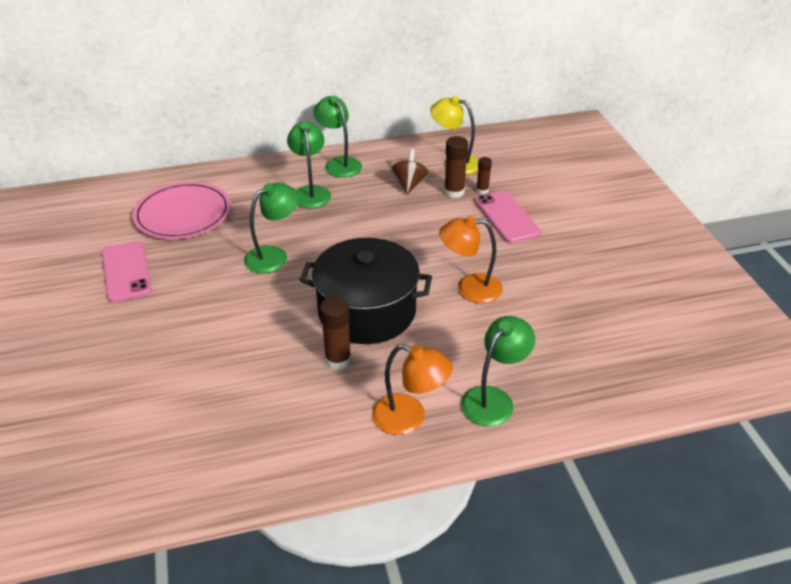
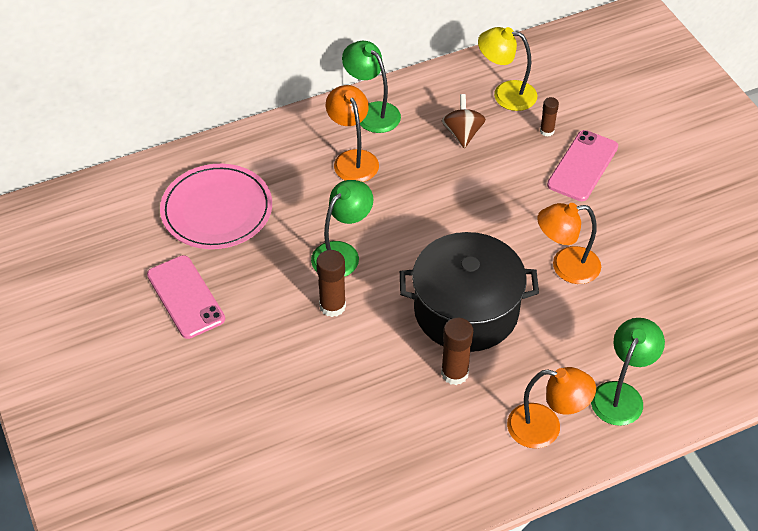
camera: 10 degrees left, 10 degrees up
green lamp [287,121,331,208] -> orange lamp [326,85,379,182]
brown glue stick [444,136,468,198] -> brown glue stick moved to [316,250,346,317]
pink phone [475,191,541,243] -> pink phone turned 60 degrees clockwise [547,130,618,201]

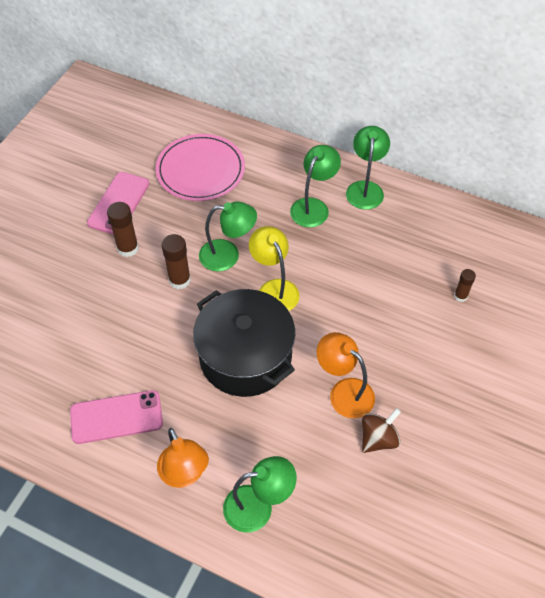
camera: 50 degrees right, 5 degrees up
orange lamp [326,85,379,182] -> green lamp [290,145,341,227]
brown glue stick [441,318,473,385] -> brown glue stick moved to [107,202,139,257]
brown spinning top [442,94,486,149] -> brown spinning top moved to [362,408,401,453]
yellow lamp [478,27,537,111] -> yellow lamp moved to [249,226,300,311]
pink phone [547,130,618,201] -> pink phone moved to [70,390,163,444]

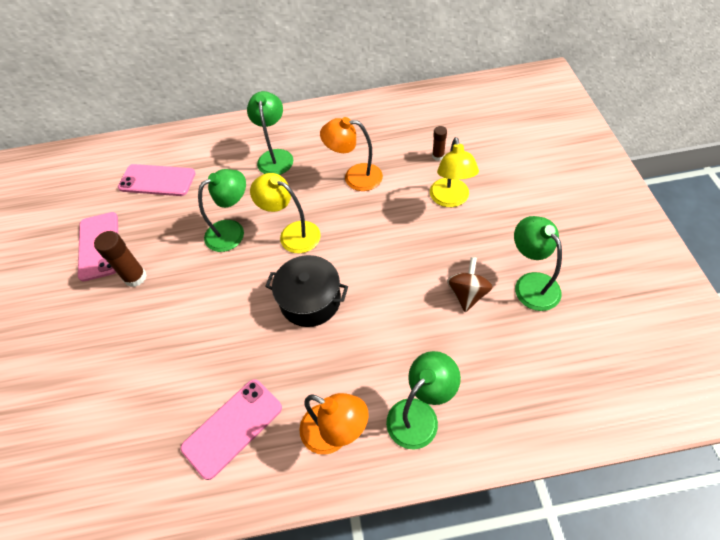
camera: 30 degrees left, 0 degrees up
pink plate [155,134,245,201] -> pink phone [118,164,195,196]
brown glue stick [162,234,191,289] -> none
black pot [193,289,295,397] -> black pot [265,255,348,327], size x0.66
orange lamp [317,332,375,418] -> orange lamp moved to [320,117,383,191]
green lamp [346,126,390,210] -> green lamp moved to [514,216,562,311]
none -> yellow lamp [430,137,479,207]

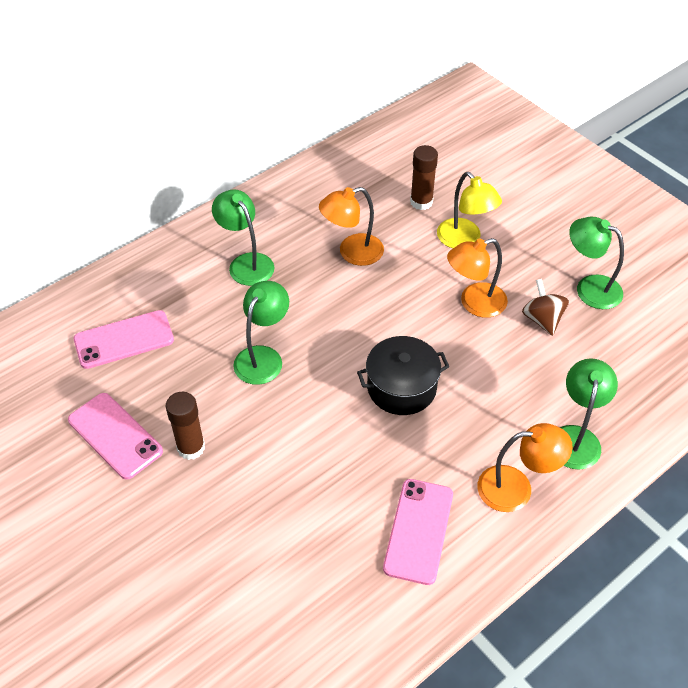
camera: 35 degrees left, 5 degrees down
yellow lamp [250,173,321,254] -> none
brown glue stick [432,126,447,161] -> brown glue stick [410,145,438,210], size x1.64
none -> orange lamp [447,238,508,318]

